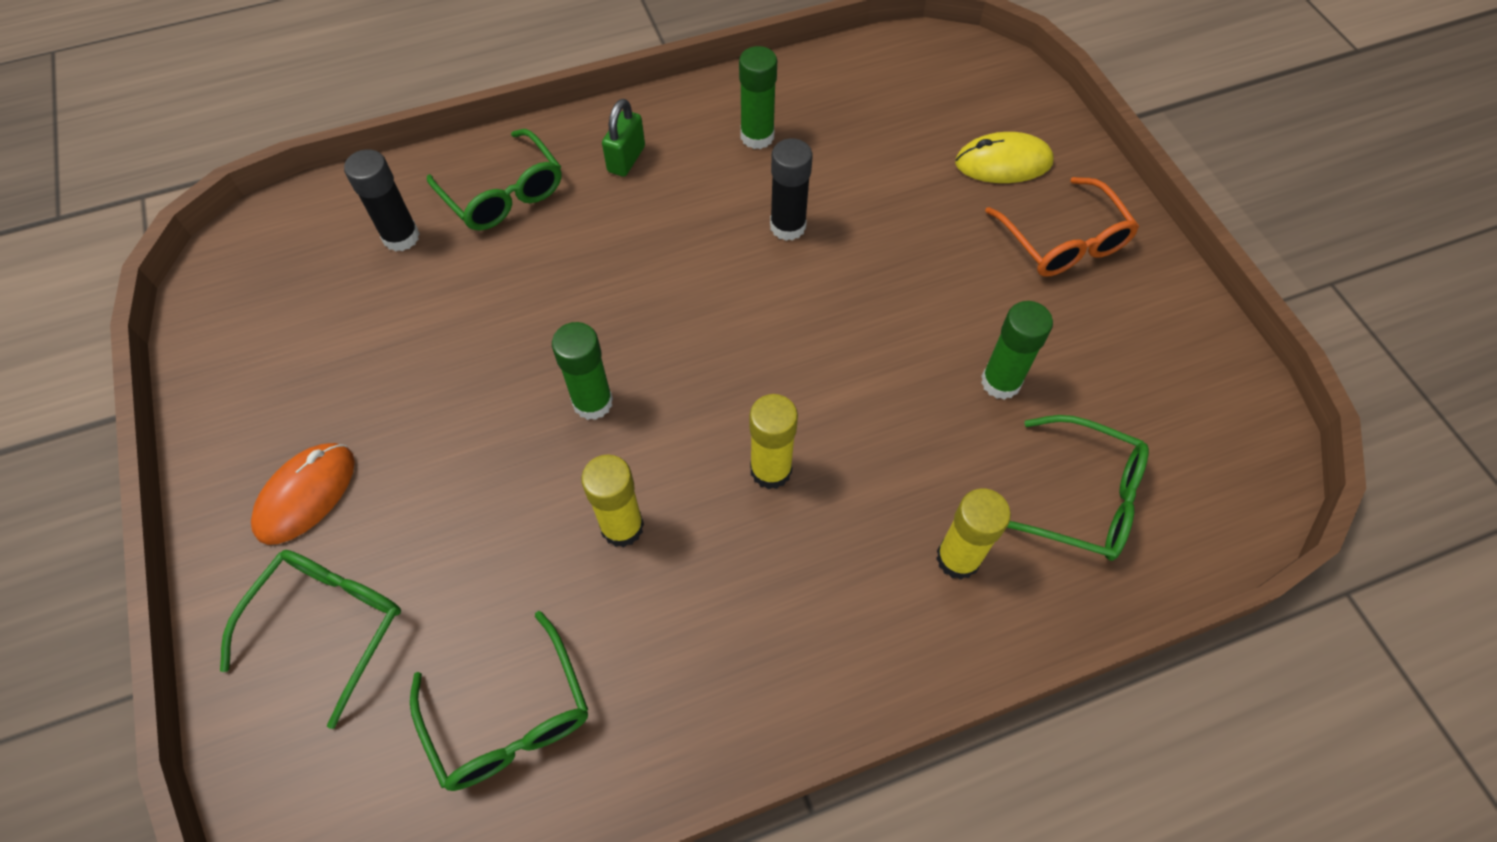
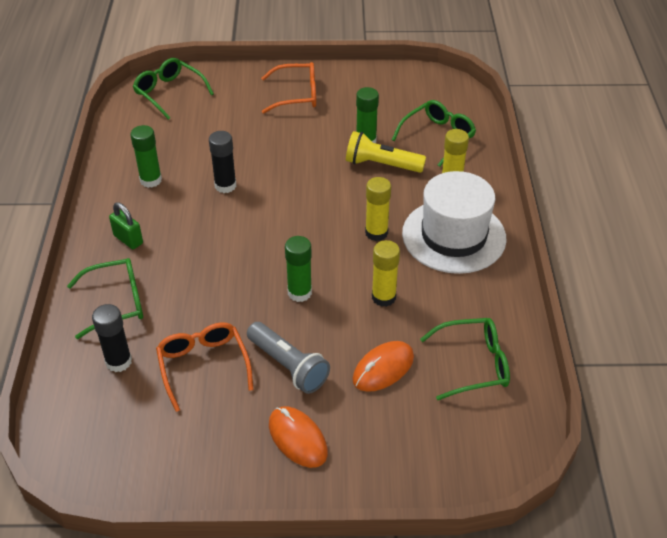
camera: 70 degrees left, 15 degrees down
green glasses [220,550,401,729] -> green glasses moved to [133,58,214,120]
yellow mouse [955,132,1054,183] -> none
none -> orange glasses [156,323,253,412]
none -> grey flashlight [247,322,330,394]
none -> yellow flashlight [346,131,426,173]
none -> orange mouse [352,341,414,392]
none -> white hat [402,171,507,274]

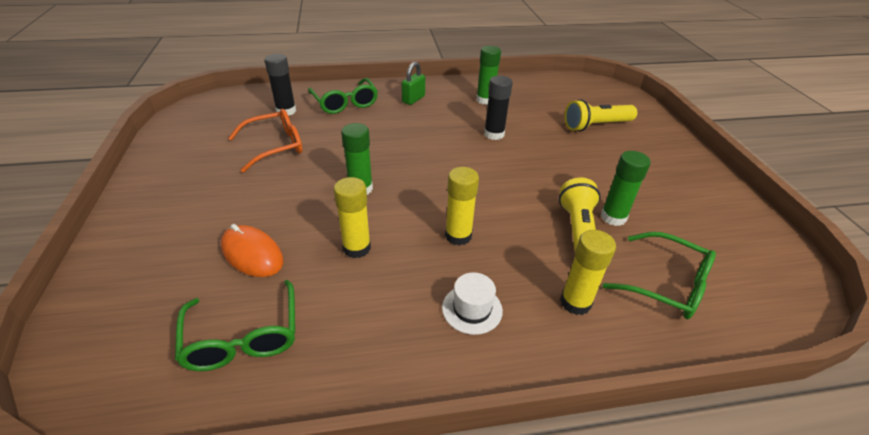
camera: 80 degrees right, 5 degrees down
green glasses [133,58,214,120] -> none
grey flashlight [247,322,330,394] -> none
orange glasses [261,62,316,114] -> none
orange mouse [269,407,328,468] -> none
white hat [402,171,507,274] -> white hat [442,272,503,335], size x0.43
none -> yellow flashlight [564,99,637,132]

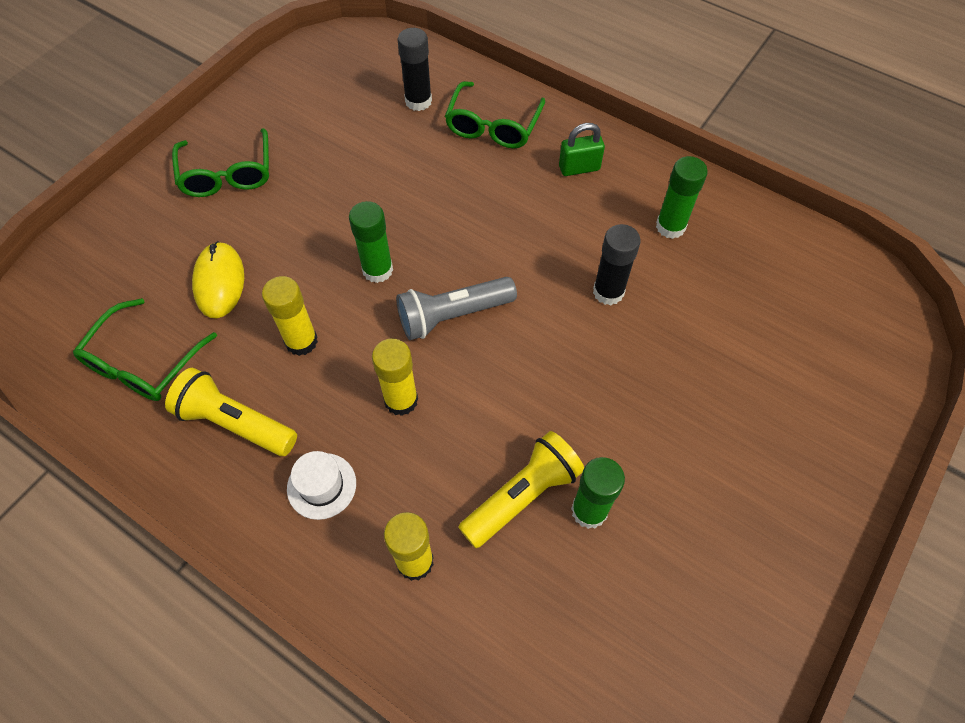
camera: 45 degrees right, 20 degrees up
orange mouse [221,224,283,277] -> yellow mouse [192,241,244,318]
orange glasses [229,109,302,173] -> none
yellow flashlight [564,99,637,132] -> yellow flashlight moved to [165,368,297,456]
green glasses [603,232,716,319] -> green glasses moved to [172,128,269,197]
none -> grey flashlight [396,277,517,340]

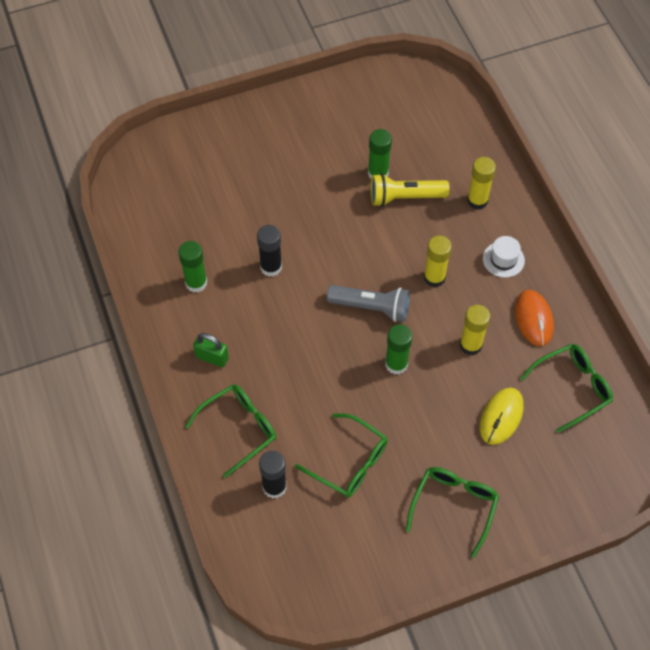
camera: 145 degrees left, 0 degrees up
yellow flashlight [165,368,297,456] -> orange mouse [515,290,554,346]
none -> green glasses [295,413,388,498]

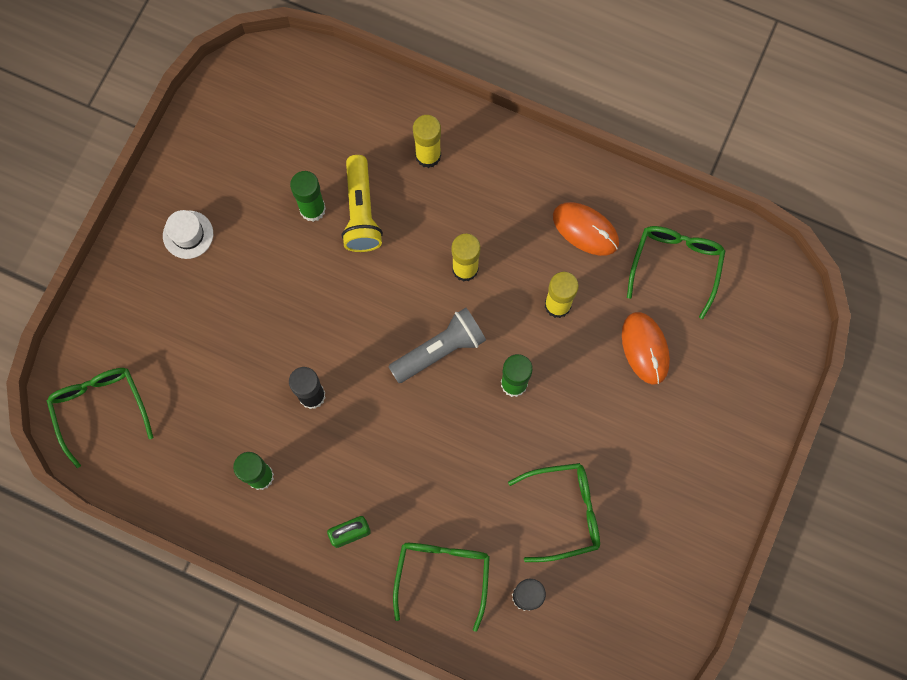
camera: 45 degrees left, 15 degrees up
yellow flashlight [371,173,450,207] -> yellow flashlight turned 45 degrees counterclockwise [341,155,383,252]
green glasses [406,467,499,558] -> green glasses moved to [47,368,154,468]
yellow mouse [480,388,524,445] -> orange mouse [622,312,670,385]
white hat [483,236,525,278] -> white hat moved to [163,210,213,259]

